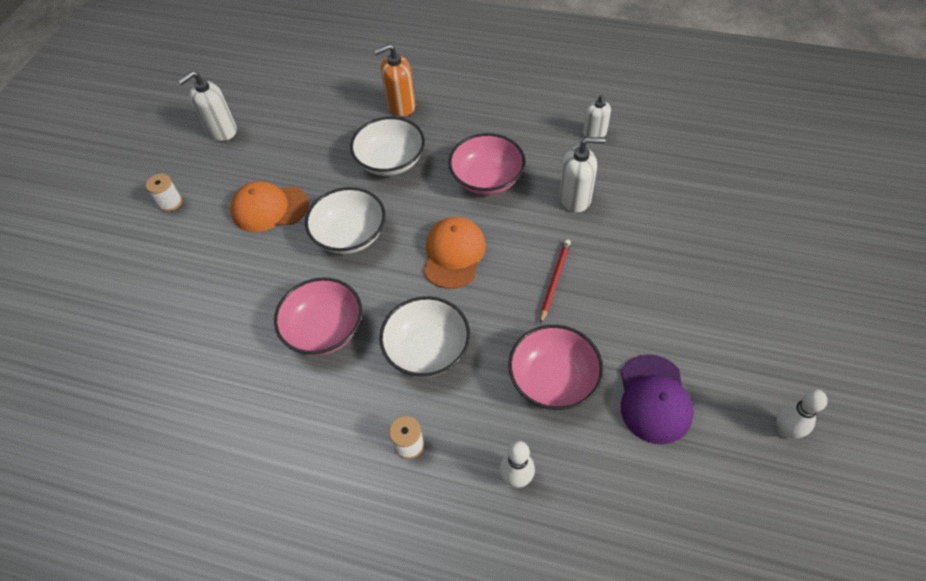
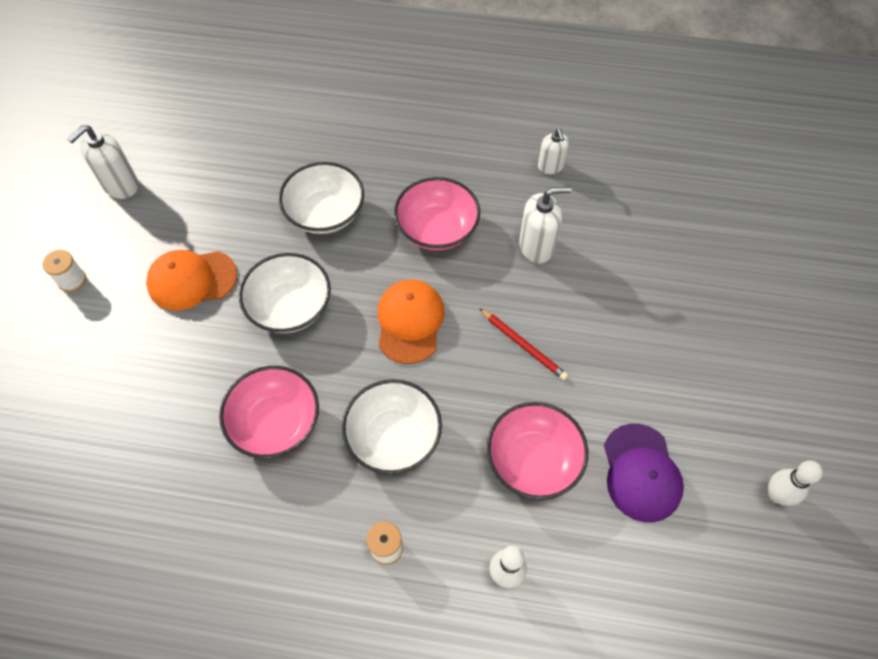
camera: 10 degrees left, 5 degrees up
orange soap dispenser [374,44,416,117] -> none
red pencil [540,239,571,324] -> red pencil turned 120 degrees clockwise [479,308,568,380]

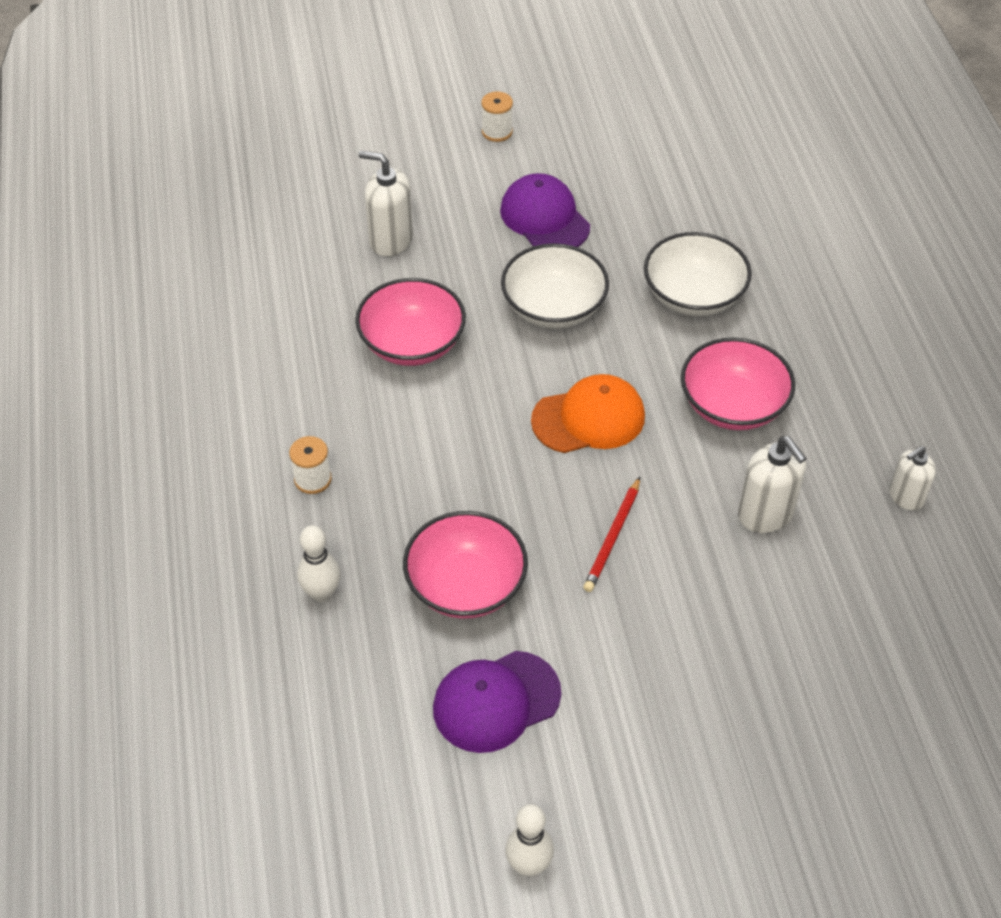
camera: 70 degrees right, 10 degrees down
white soap dispenser [67,125,139,199] -> white soap dispenser moved to [359,151,413,257]
orange cap [146,250,237,311] -> purple cap [500,173,590,247]
white bowl [342,379,442,474] -> none

